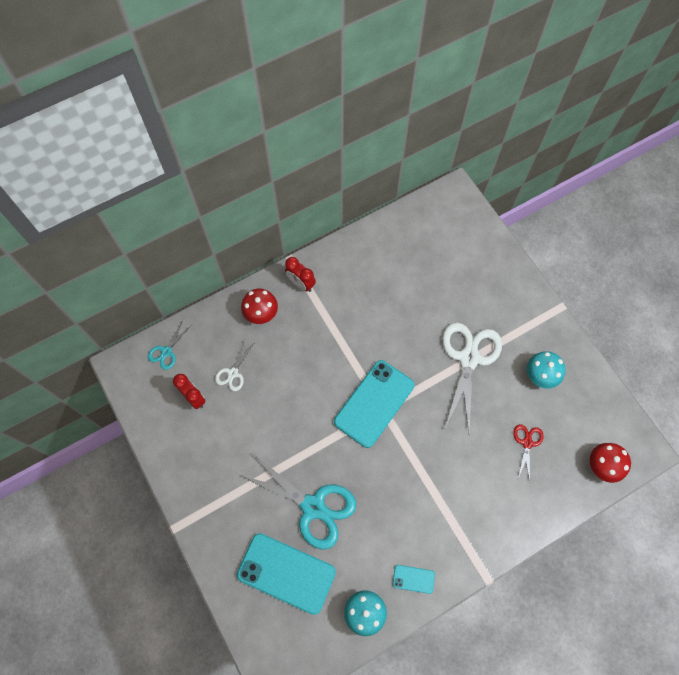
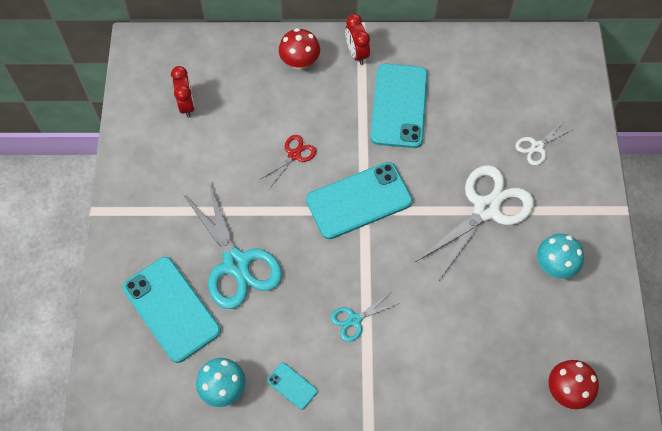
camera: 30 degrees right, 5 degrees down
turquoise scissors [148,320,192,370] -> turquoise scissors moved to [331,293,398,342]
white scissors [215,341,254,391] -> white scissors moved to [515,120,573,165]
red scissors [513,424,544,481] -> red scissors moved to [261,135,316,188]
none -> turquoise phone [371,63,428,148]

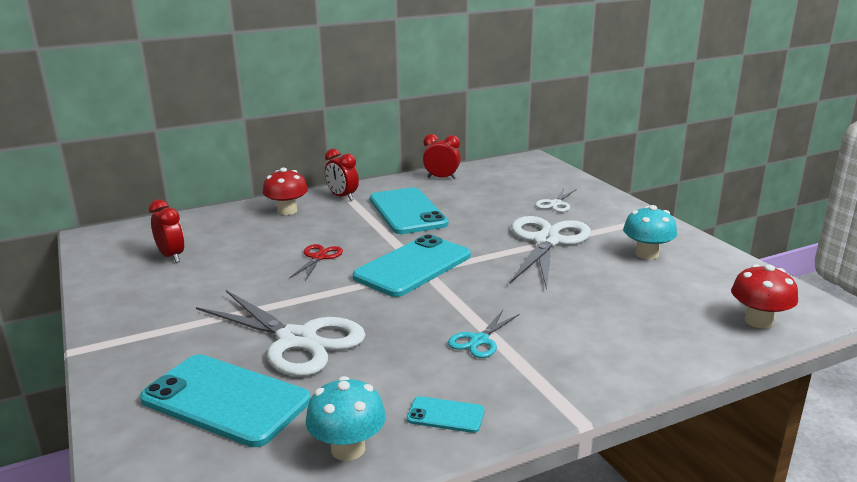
camera: 25 degrees left, 40 degrees down
turquoise scissors [183,183,282,309] -> white scissors [196,290,365,376]
none -> red clock [423,134,461,179]

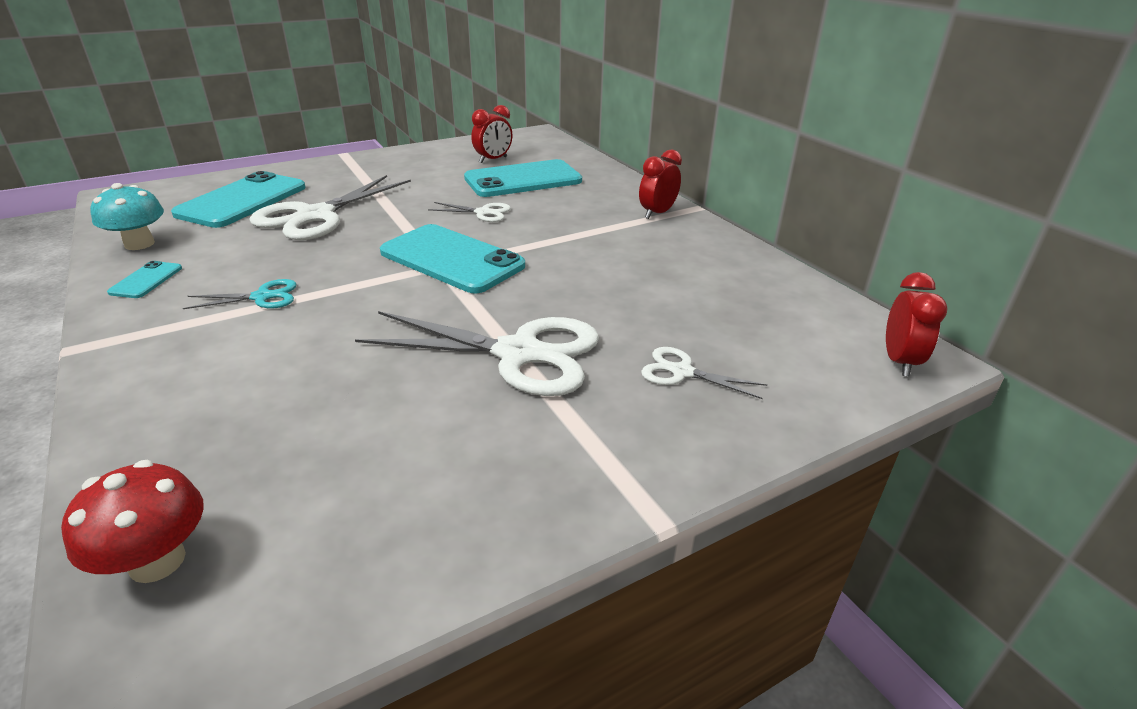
camera: 85 degrees right, 10 degrees up
red mushroom [263,168,308,215] -> none
red scissors [289,244,343,281] -> white scissors [428,202,511,222]
turquoise phone [370,187,449,234] -> turquoise phone moved to [464,159,582,197]
red clock [423,134,461,179] -> red clock moved to [886,272,948,376]
turquoise scissors [448,310,520,358] -> turquoise scissors turned 135 degrees clockwise [183,279,297,309]
turquoise mushroom [623,205,677,260] -> none

